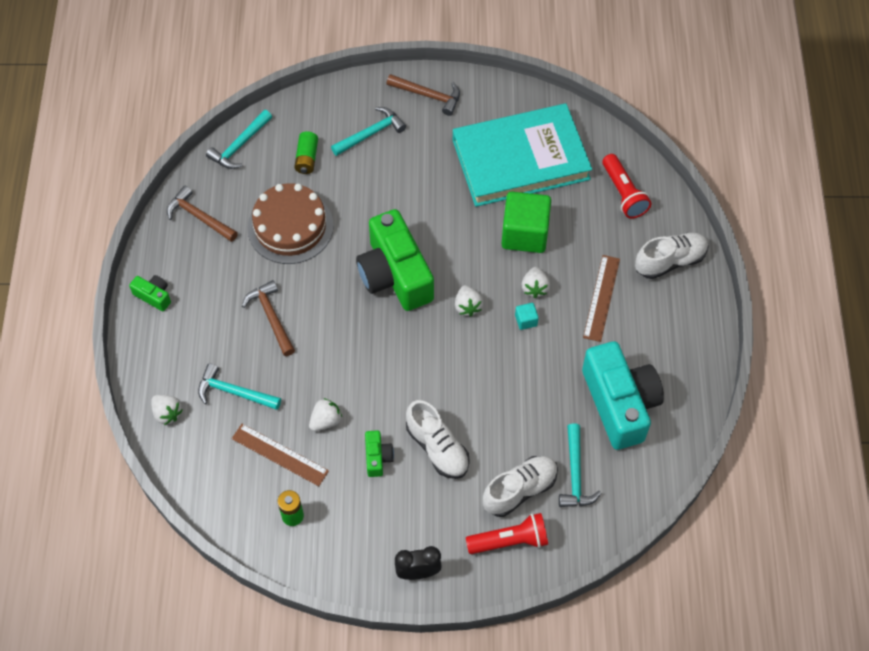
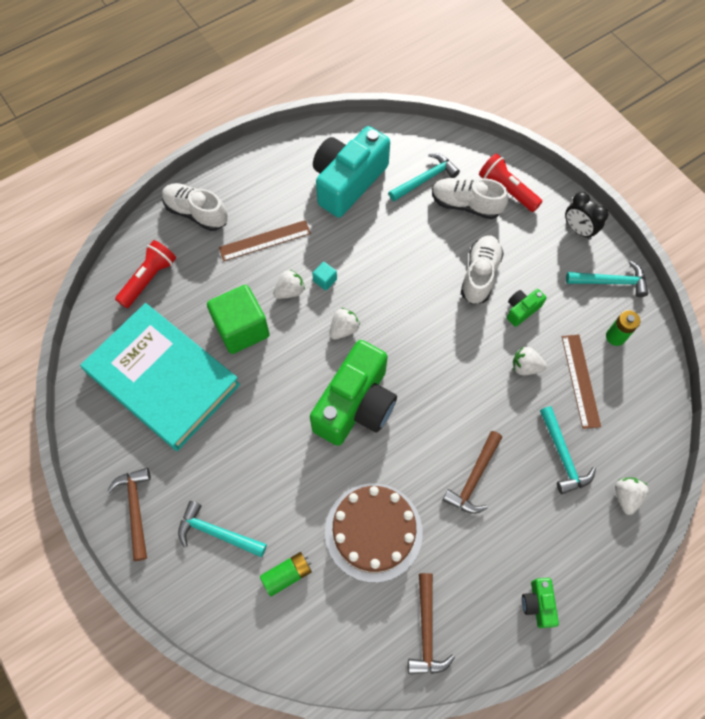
camera: 125 degrees left, 5 degrees up
turquoise hammer [206,110,272,169] -> turquoise hammer moved to [566,261,648,297]

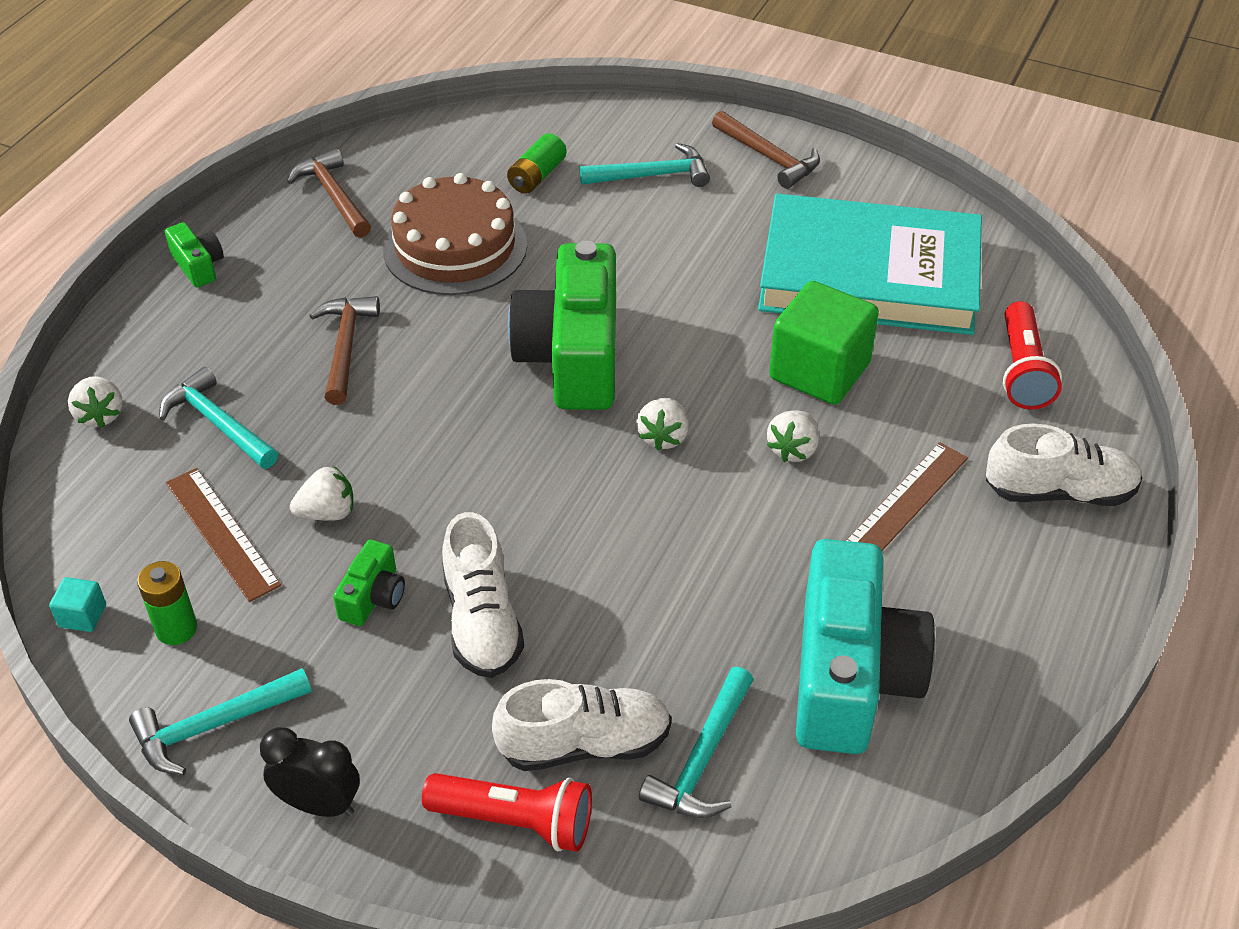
camera: 150 degrees right, 20 degrees down
turquoise cube [312,262,337,290] -> turquoise cube moved to [49,577,106,632]

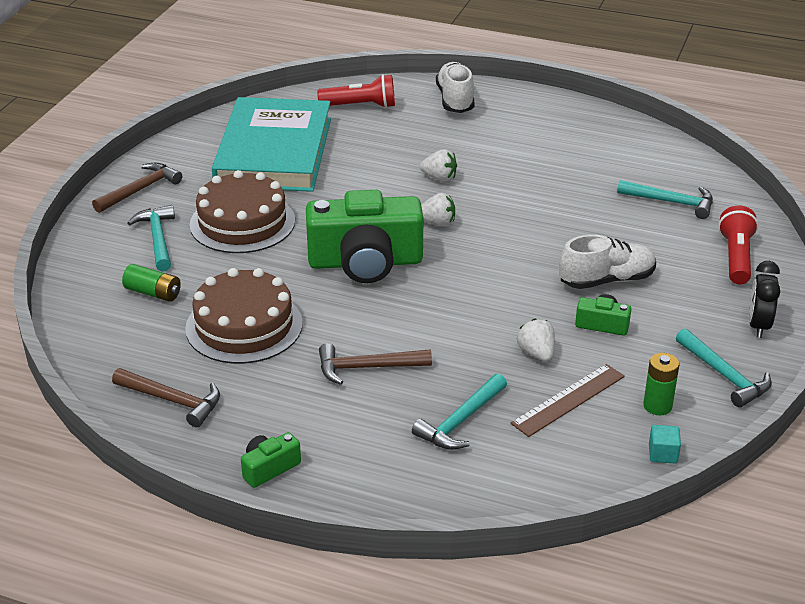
camera: 95 degrees left, 10 degrees down
white strawberry [68,376,123,428] -> none
brown hammer [287,148,371,238] -> brown hammer turned 120 degrees counterclockwise [112,368,220,427]
white shoe [492,679,672,771] -> none
green cube [769,281,879,405] -> none
turquoise camera [796,539,935,754] -> none
brown ruler [846,442,968,551] -> none
none -> brown cake [189,170,295,253]

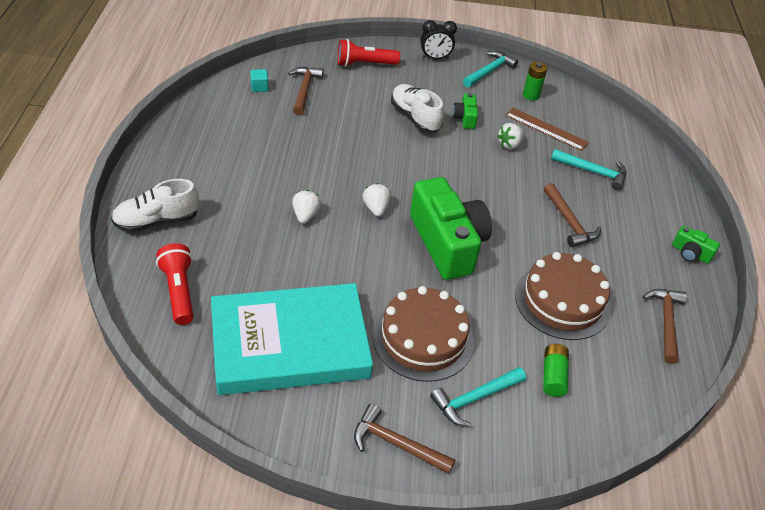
camera: 110 degrees left, 10 degrees up
turquoise hammer [617,180,713,219] -> brown hammer [288,67,324,116]
turquoise cube [649,425,681,463] -> turquoise cube moved to [250,69,268,92]

